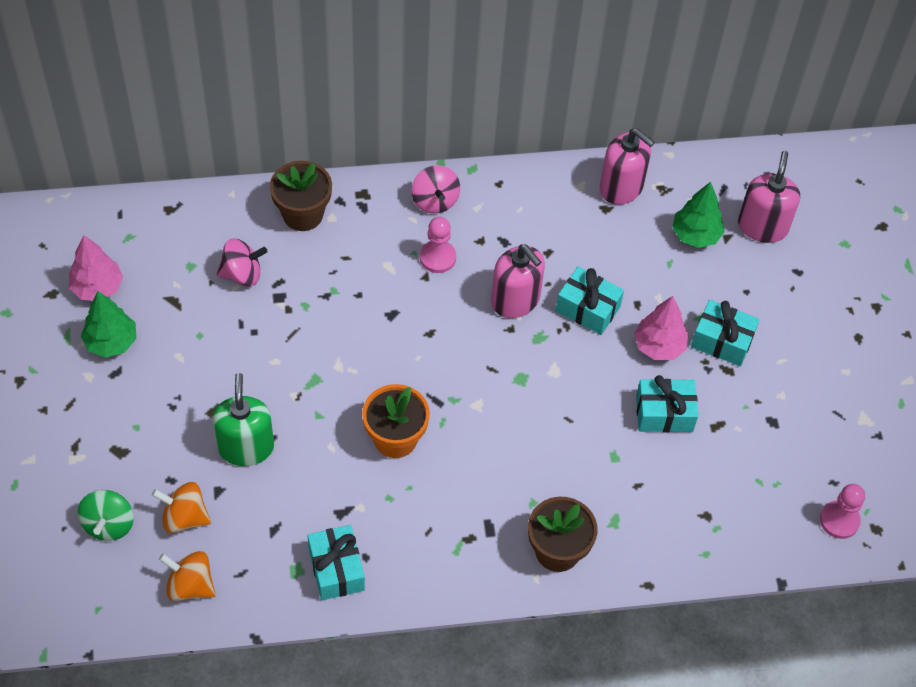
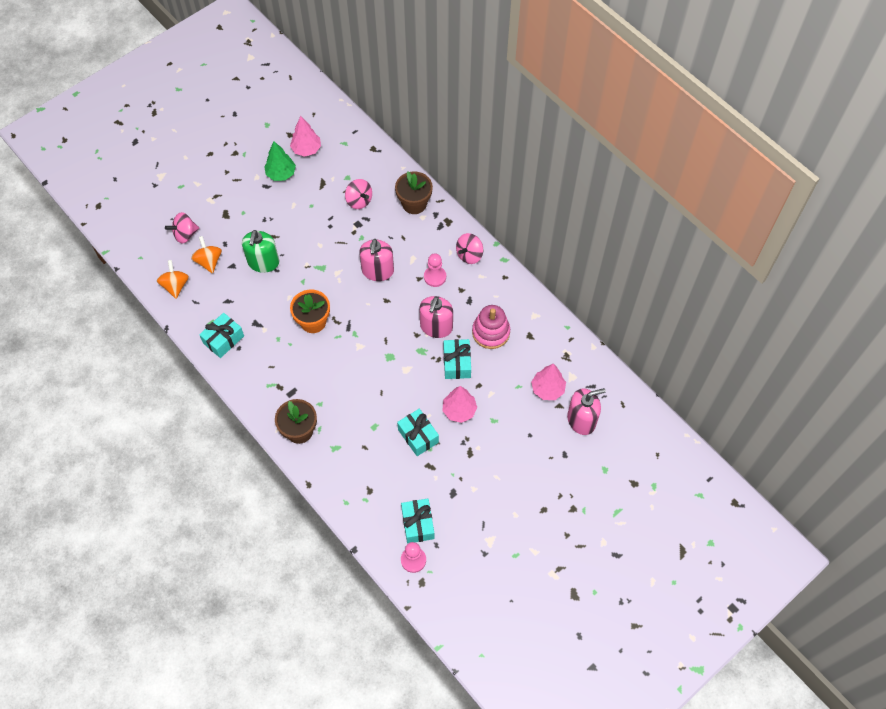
camera: 60 degrees right, 5 degrees up
green spinning top [78,490,134,541] -> pink spinning top [165,212,199,244]
green soap dispenser [212,373,274,466] -> green soap dispenser turned 135 degrees clockwise [242,230,279,273]
pink soap dispenser [600,128,655,205] -> pink soap dispenser moved to [359,239,394,281]
green tree [672,182,725,248] -> pink tree [531,364,566,400]
turquoise gift [691,300,760,366] -> turquoise gift moved to [401,499,435,544]
none -> pink stacking toy [472,305,510,349]

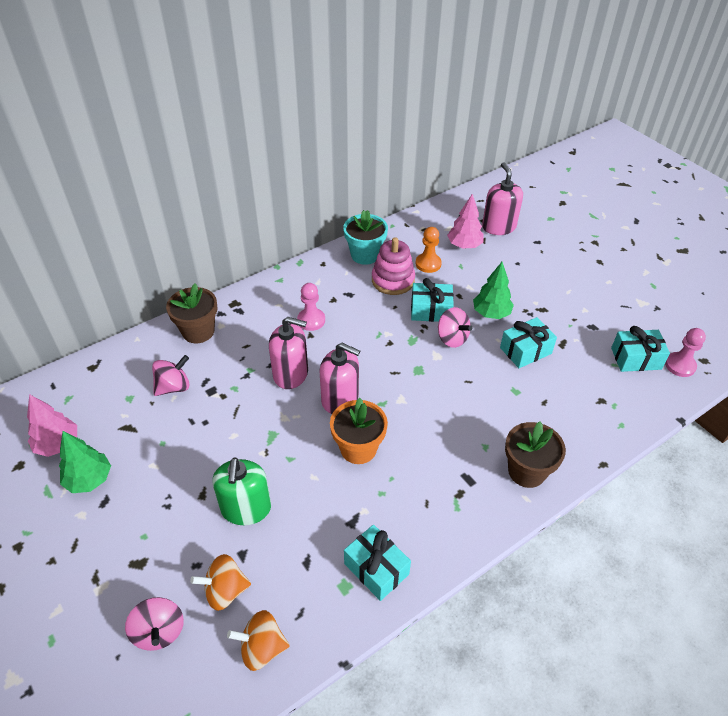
camera: 85 degrees left, 15 degrees down
green soap dispenser [242,230,279,273] -> green soap dispenser turned 75 degrees clockwise [212,457,271,525]
pink soap dispenser [419,296,453,338] -> pink soap dispenser moved to [320,343,360,414]
pink tree [442,386,477,423] -> green tree [473,262,514,319]
pink spinning top [456,233,483,264] -> pink spinning top moved to [438,307,472,348]
none -> turquoise flower pot [343,210,388,265]
none -> orange pawn [416,227,442,273]

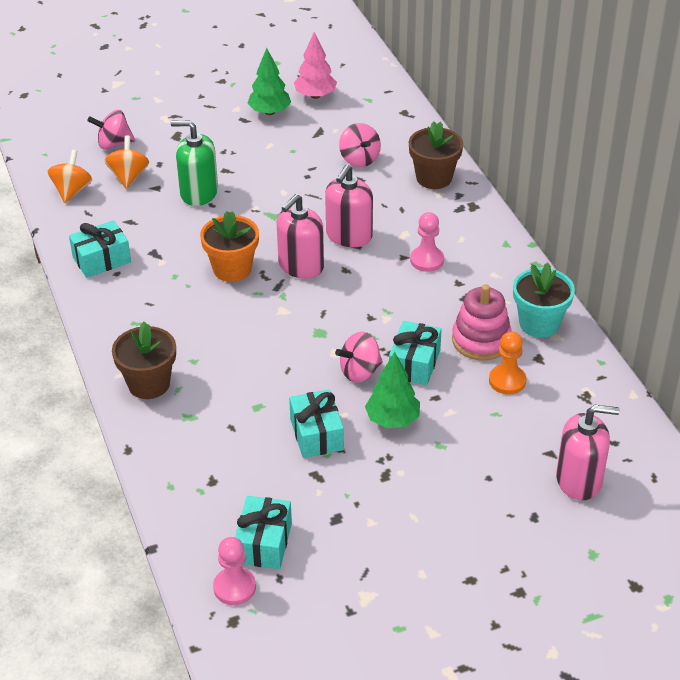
camera: 105 degrees right, 5 degrees down
pink tree [447,194,484,249] -> none

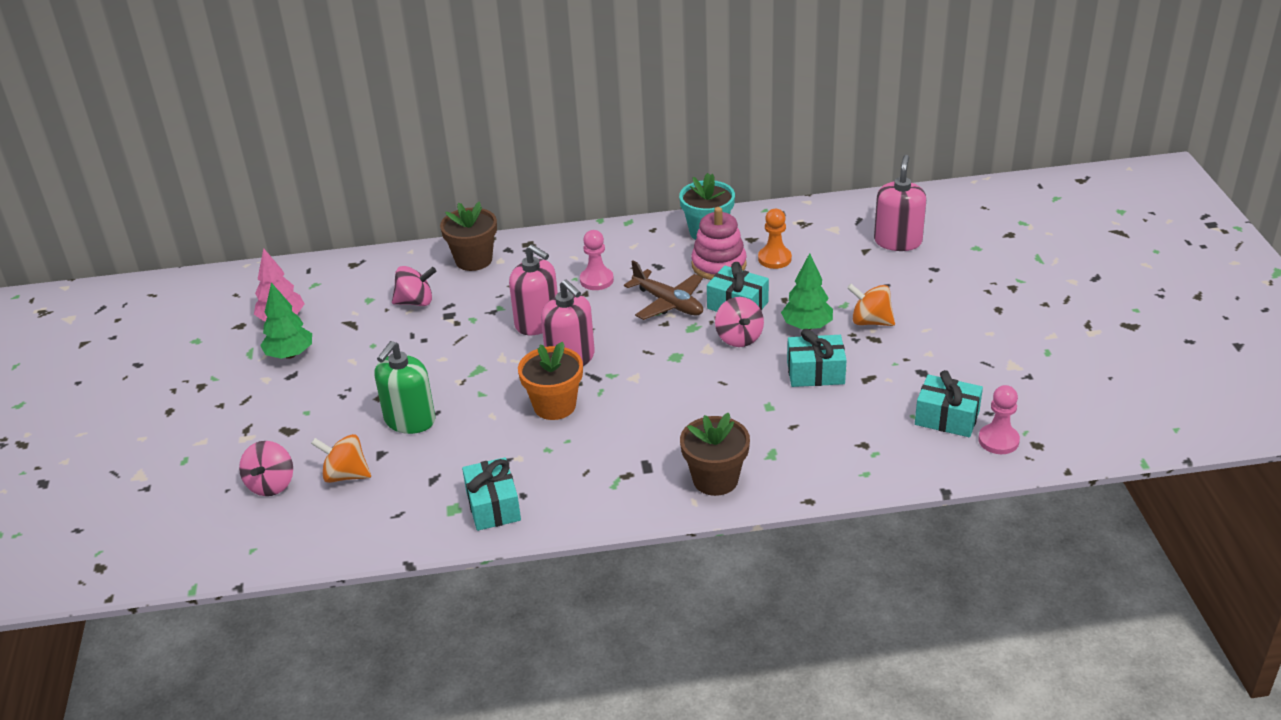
camera: 75 degrees left, 5 degrees down
orange spinning top [48,150,92,203] -> orange spinning top moved to [847,284,895,326]
none -> brown plane [624,261,703,320]

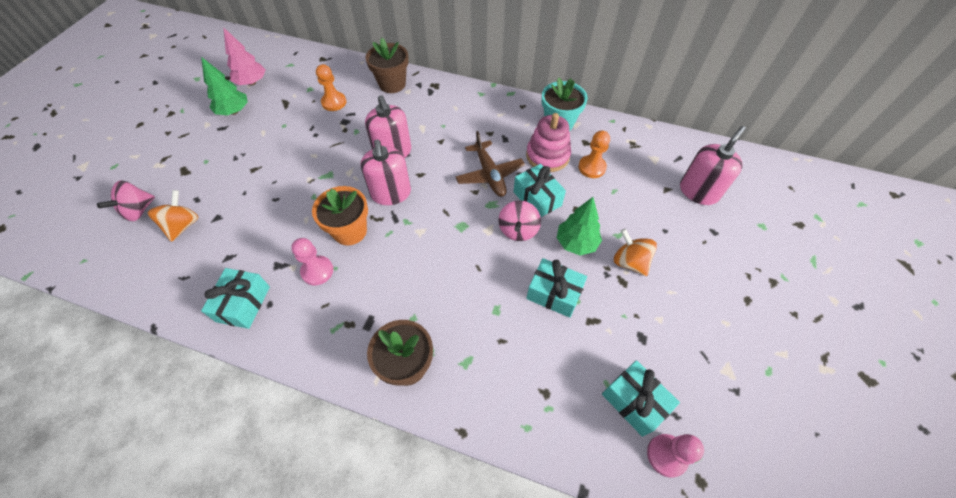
camera: 25 degrees right, 20 degrees up
orange spinning top [311,434,371,483] -> orange spinning top turned 60 degrees clockwise [147,190,199,242]
green soap dispenser [374,341,436,434] -> none
pink spinning top [392,266,436,306] -> orange pawn [316,64,346,111]
pink pawn [580,230,614,290] -> pink pawn moved to [291,238,333,285]

